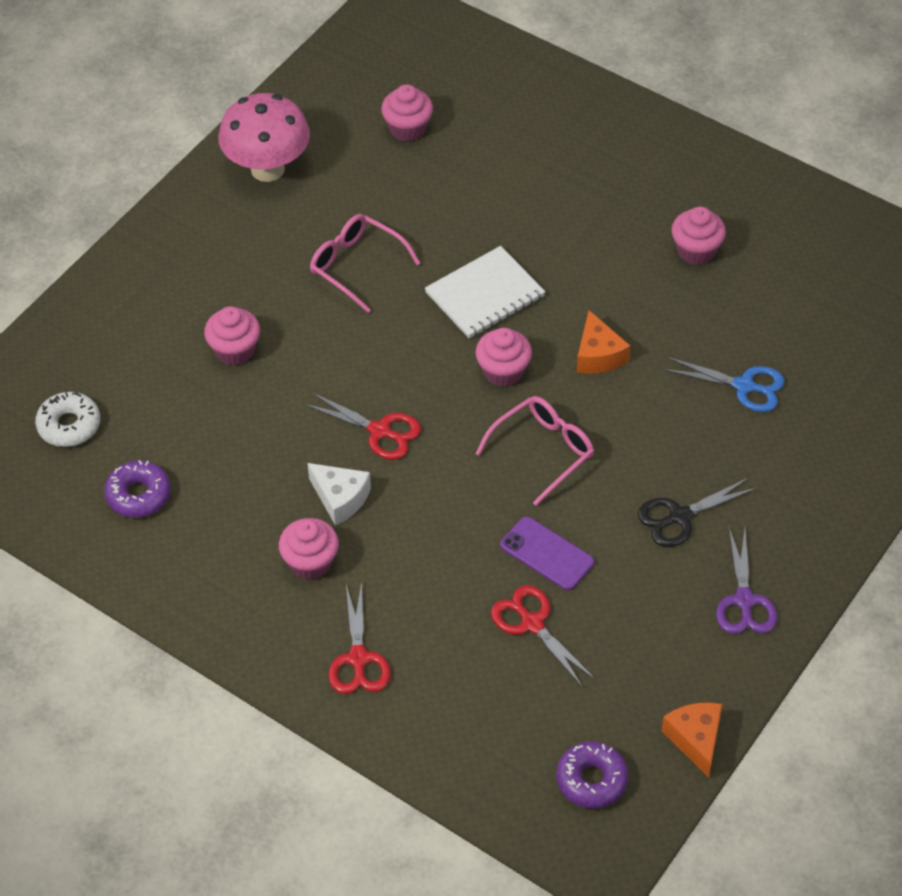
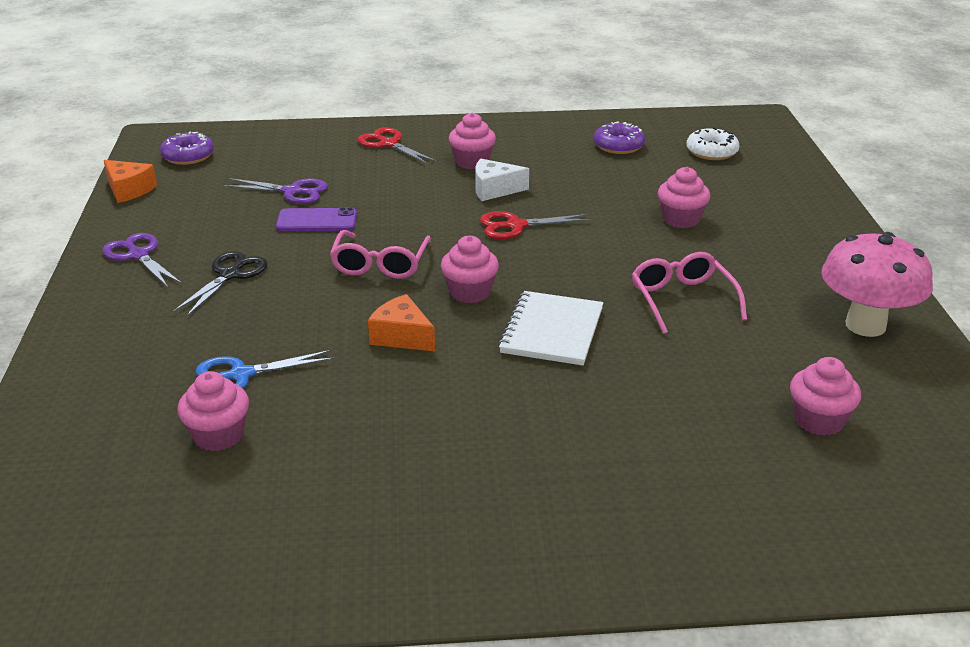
camera: 140 degrees right, 20 degrees down
pink glasses [310,214,420,313] -> pink glasses turned 105 degrees counterclockwise [632,252,747,334]
red scissors [491,585,596,688] -> purple scissors [223,178,328,204]
pink cupcake [672,207,726,265] -> pink cupcake moved to [177,371,249,451]

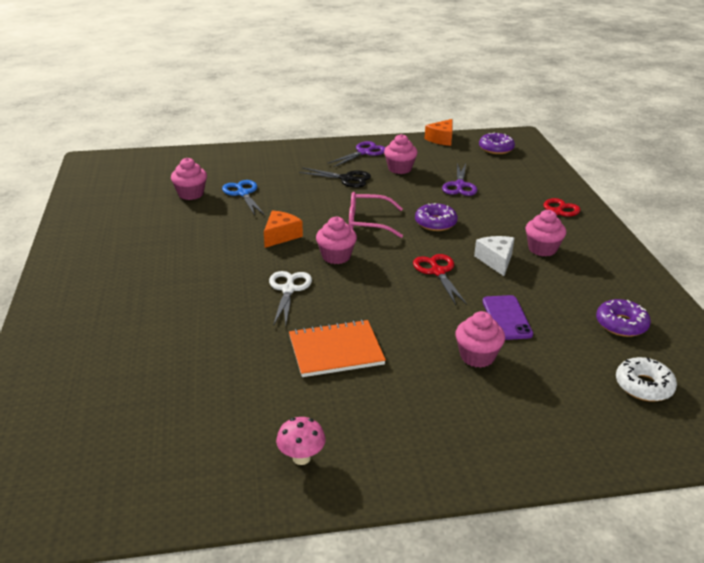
camera: 85 degrees right, 0 degrees up
purple phone [276,207,357,231] -> purple phone moved to [483,295,533,340]
white notebook [498,291,604,365] -> white scissors [269,271,312,326]
pink glasses [632,252,747,334] -> orange notebook [289,320,386,377]
pink cupcake [790,357,861,436] -> pink cupcake moved to [384,134,418,174]
pink mushroom [821,232,933,337] -> pink mushroom [276,417,326,465], size x0.49
none -> purple donut [415,203,458,231]

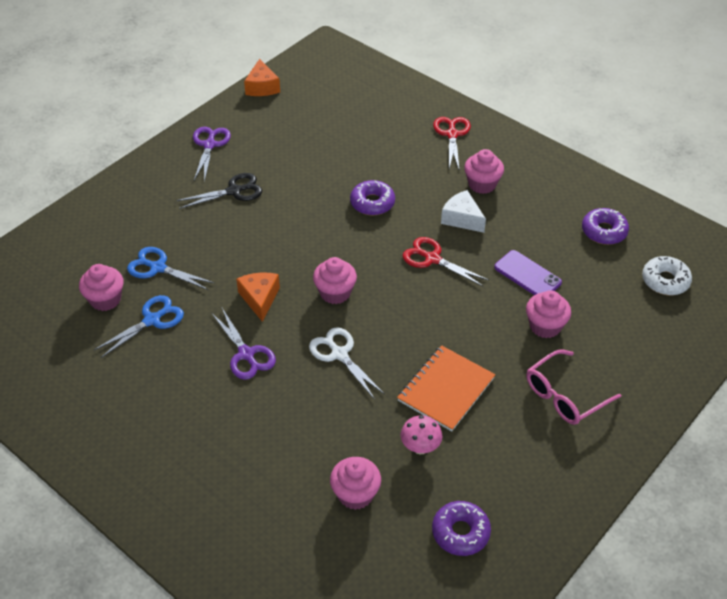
camera: 40 degrees left, 15 degrees up
pink mushroom [276,417,326,465] -> pink mushroom moved to [401,415,442,454]
pink glasses [349,192,403,238] -> pink glasses moved to [526,349,621,425]
pink cupcake [384,134,418,174] -> pink cupcake moved to [330,457,381,510]
purple scissors [442,163,477,196] -> purple scissors moved to [212,308,276,380]
purple donut [479,133,515,154] -> purple donut moved to [432,501,491,556]
none -> blue scissors [94,295,184,358]

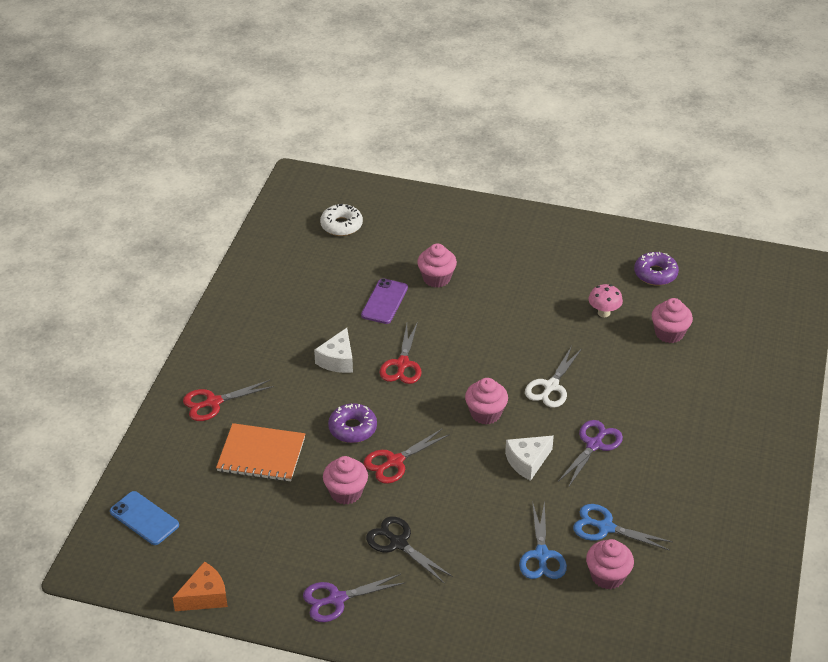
camera: 115 degrees left, 5 degrees down
orange cheese [236,272,280,322] -> white cheese [505,436,554,481]
orange notebook [397,345,495,432] -> orange notebook moved to [216,423,305,482]
pink cupcake [464,149,504,194] -> pink cupcake moved to [323,456,368,504]
pink glasses [526,349,621,425] -> none
purple donut [582,208,629,245] -> none
none -> blue phone [110,491,179,545]
none -> red scissors [364,428,450,484]

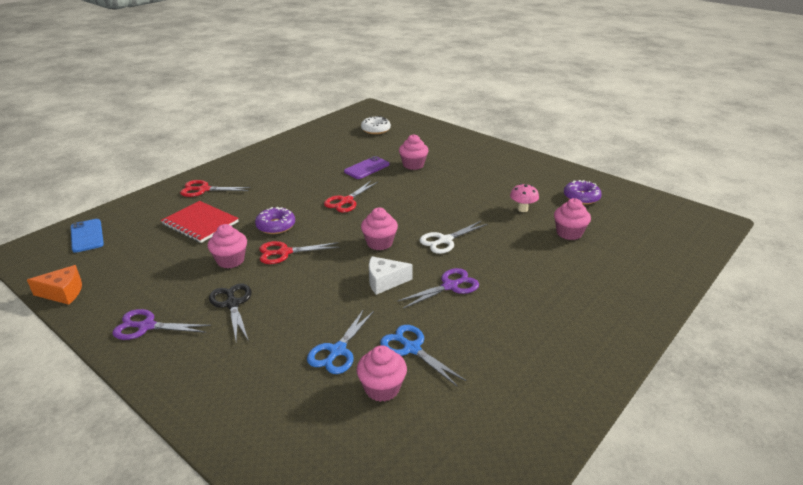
camera: 25 degrees right, 10 degrees down
orange notebook [216,423,305,482] -> red notebook [161,201,239,243]
white cheese [314,328,353,373] -> none

